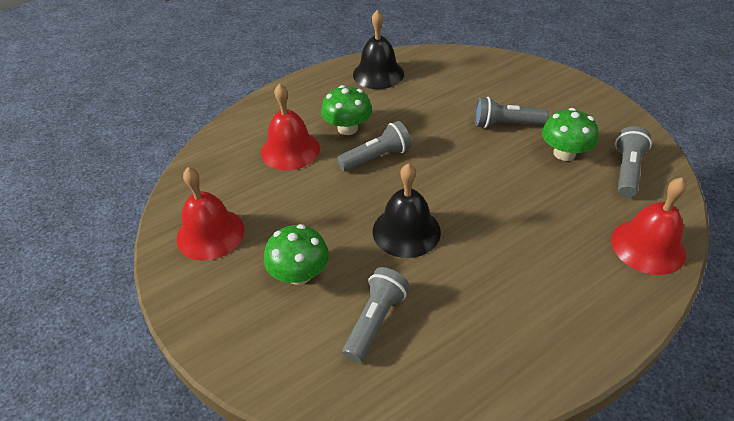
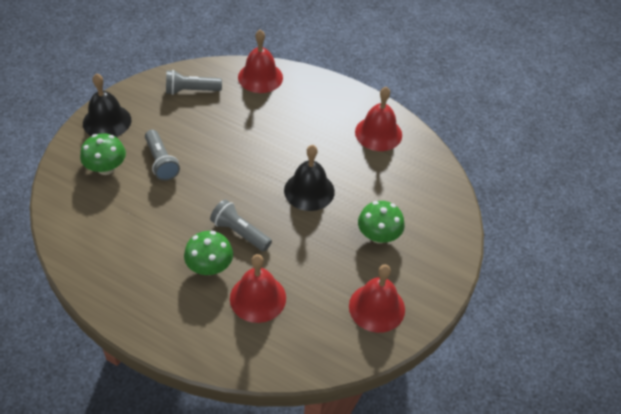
camera: 120 degrees left, 5 degrees up
grey flashlight [343,267,409,363] -> none
black bell [353,10,404,89] -> black bell moved to [83,73,131,137]
green mushroom [542,108,598,161] -> green mushroom moved to [80,133,126,175]
none -> red bell [355,87,402,151]

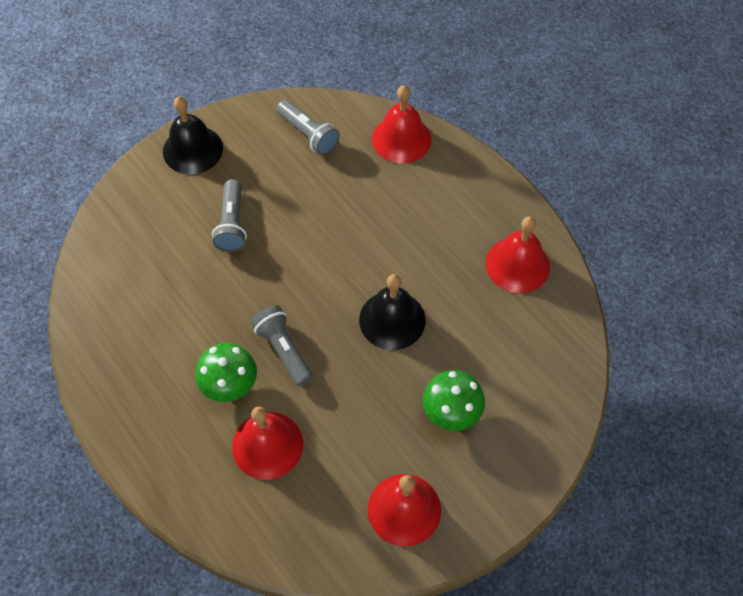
camera: 25 degrees right, 10 degrees up
green mushroom [80,133,126,175] -> none
grey flashlight [166,70,222,95] -> grey flashlight turned 150 degrees counterclockwise [276,100,340,155]

